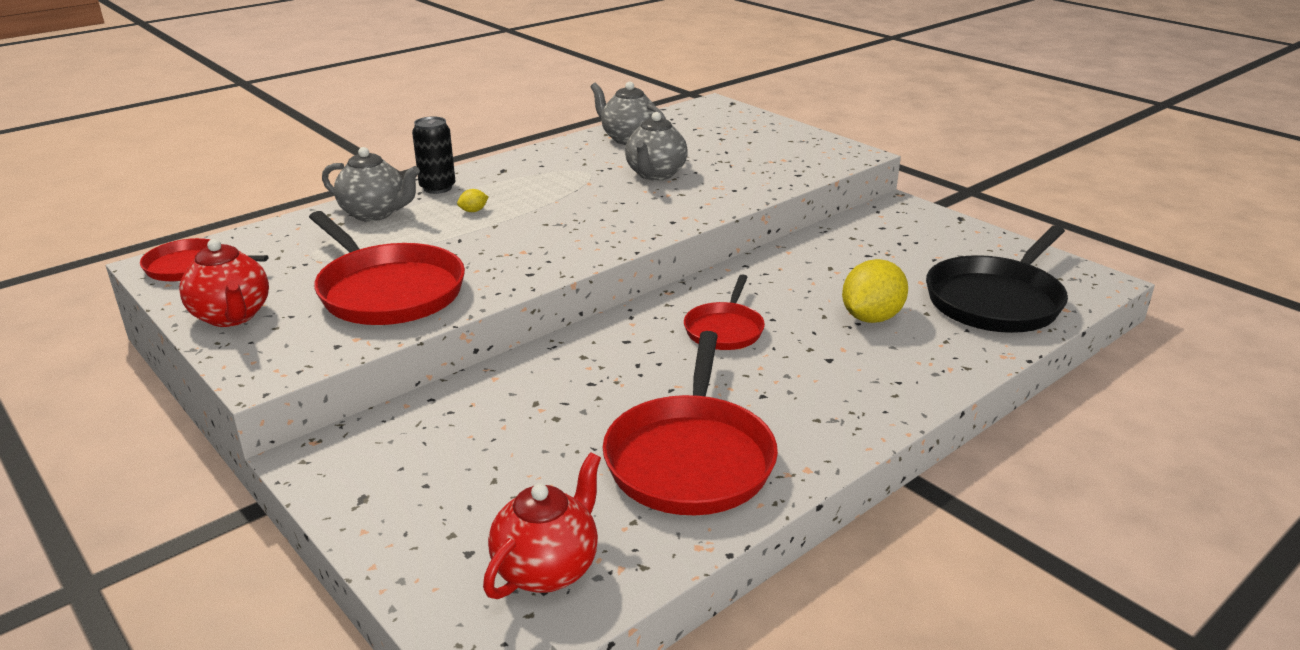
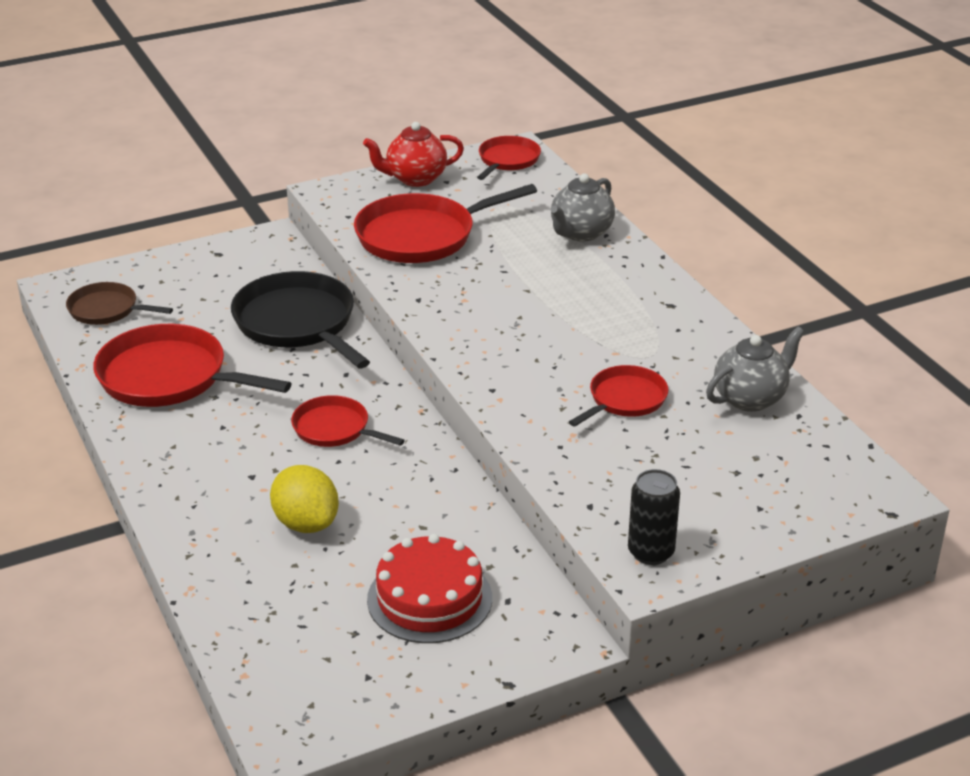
camera: 105 degrees right, 5 degrees up
black can [412,116,455,194] -> black can moved to [628,469,680,565]
yellow lemon [457,189,488,212] -> none
red teapot [483,452,601,599] -> brown pan [66,282,173,325]
grey teapot [625,112,688,181] -> red pan [569,365,668,427]
black pan [926,225,1068,333] -> black pan moved to [231,271,370,368]
none -> red cake [367,534,492,643]

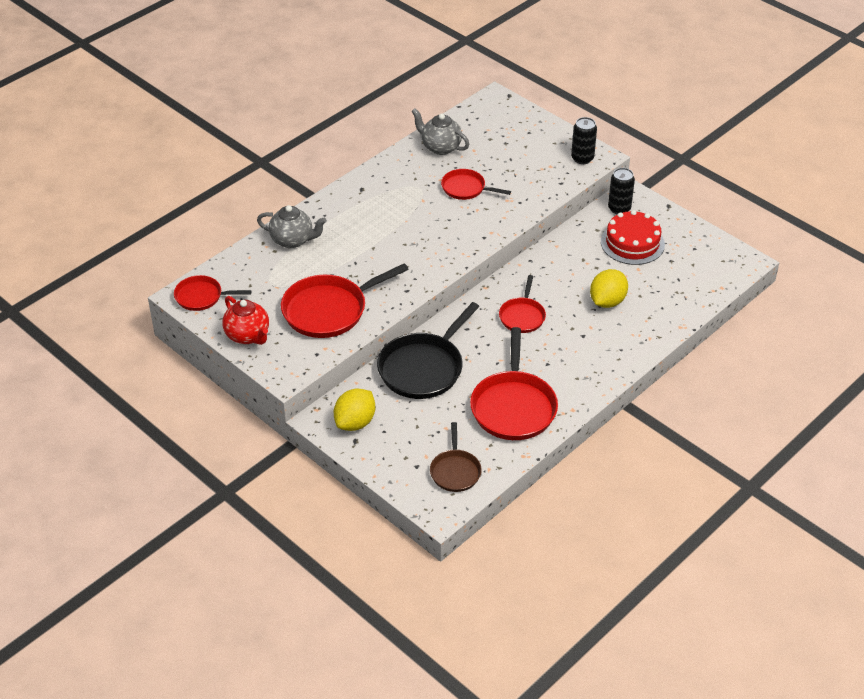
camera: 110 degrees left, 10 degrees up
red pan [354,184,537,263] -> red pan turned 105 degrees clockwise [281,263,409,338]
none -> yellow lemon [334,389,375,431]
none -> black can [608,168,635,214]

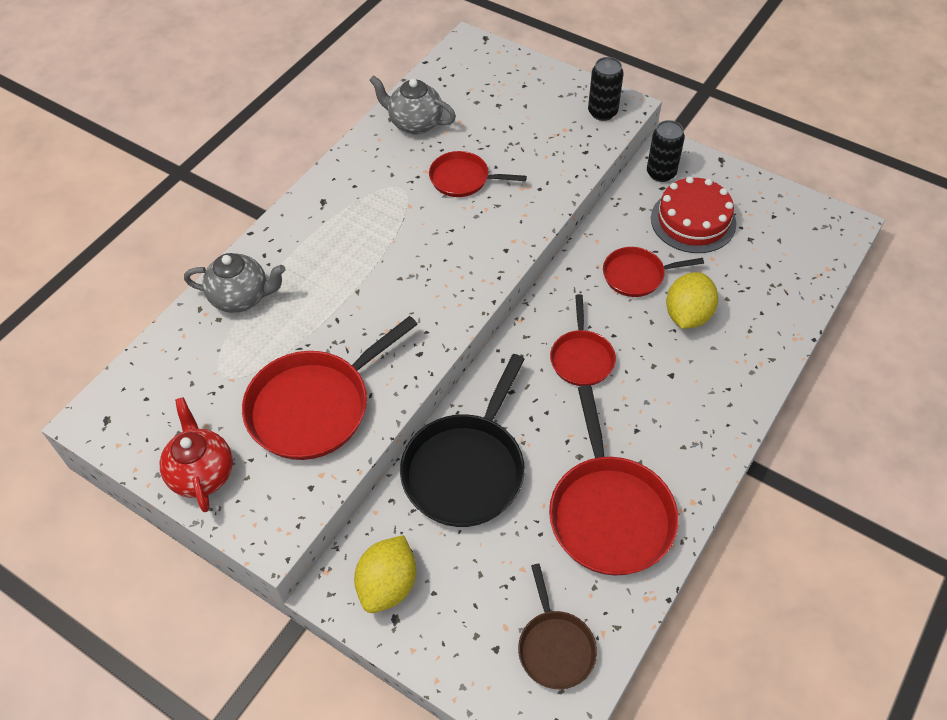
camera: 10 degrees left, 10 degrees up
red pan [174,275,252,311] -> red pan moved to [603,247,704,297]
red teapot [222,296,269,345] -> red teapot turned 150 degrees counterclockwise [160,397,233,512]

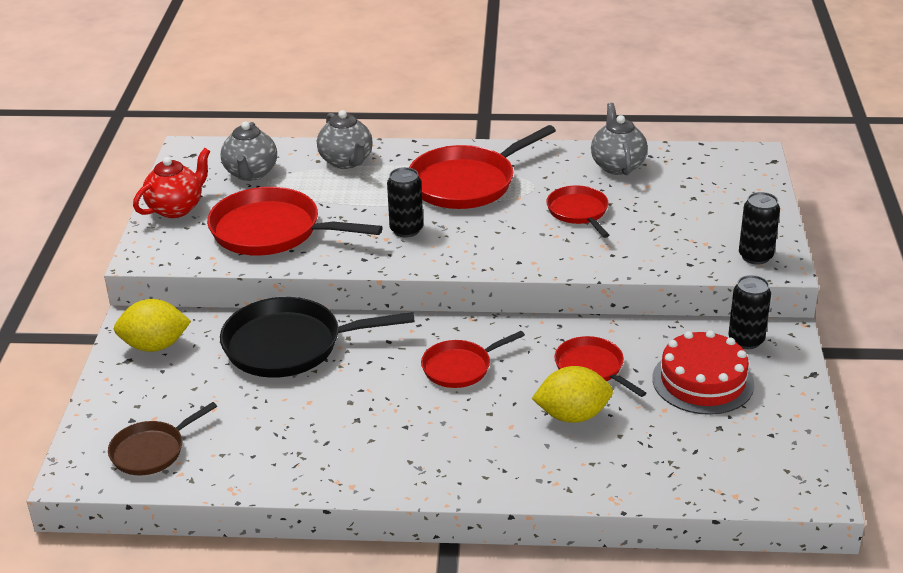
camera: 60 degrees right, 20 degrees down
red pan [549,385,678,576] -> red pan moved to [409,125,556,209]
none -> grey teapot [221,122,277,181]
none -> black can [387,167,423,238]

